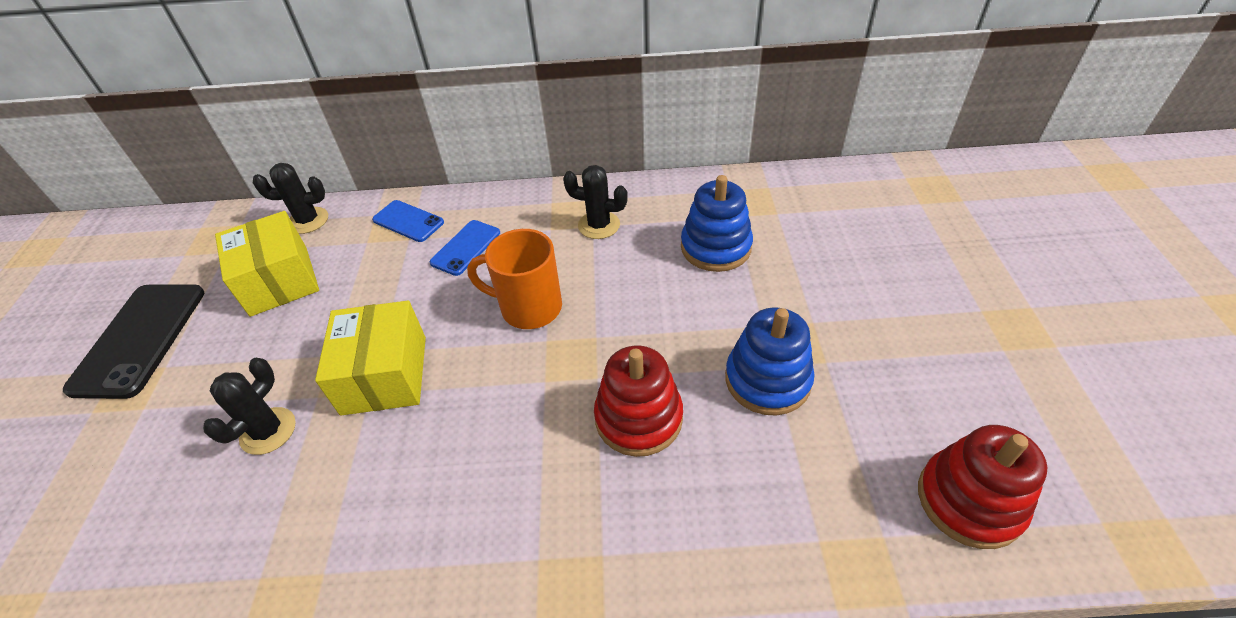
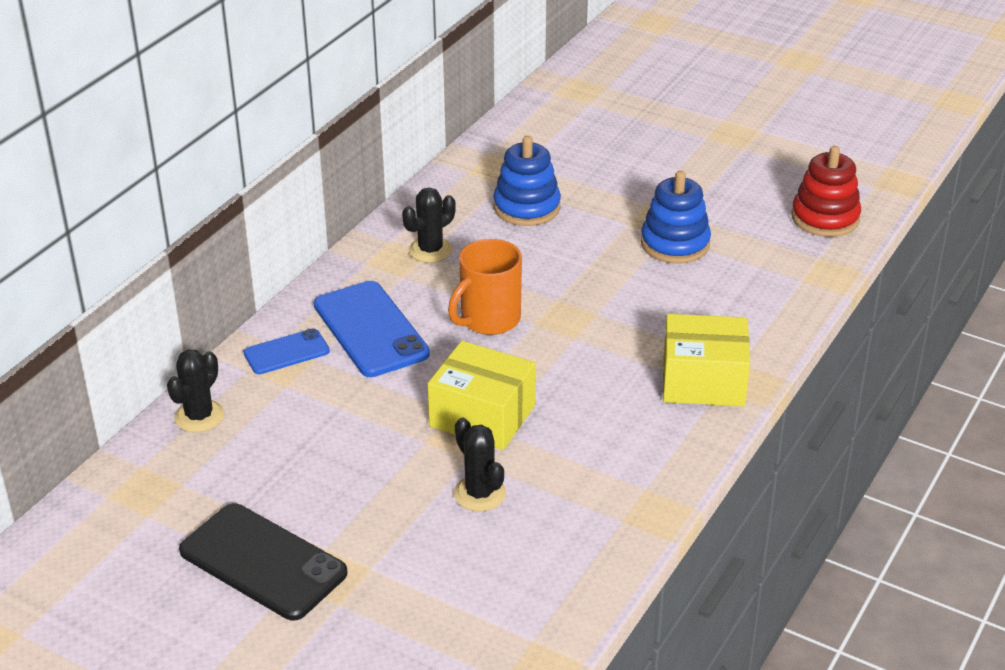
camera: 60 degrees left, 10 degrees down
yellow box [215,211,319,317] -> yellow box moved to [663,314,750,406]
blue phone [430,220,500,276] -> blue phone [314,281,430,377], size x1.76
red stacking toy [594,346,683,457] -> none

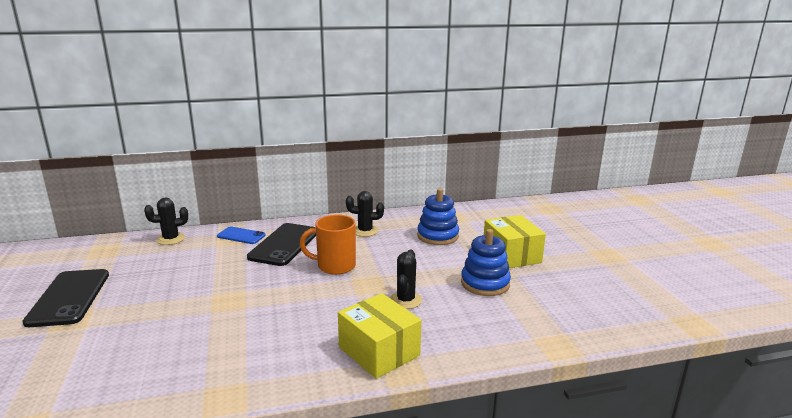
camera: 45 degrees right, 15 degrees down
blue phone [314,281,430,377] -> black phone [247,223,316,266]
yellow box [428,341,536,450] -> yellow box moved to [484,215,546,268]
black cactus [454,418,506,512] -> black cactus moved to [390,249,422,309]
red stacking toy [791,146,861,237] -> none

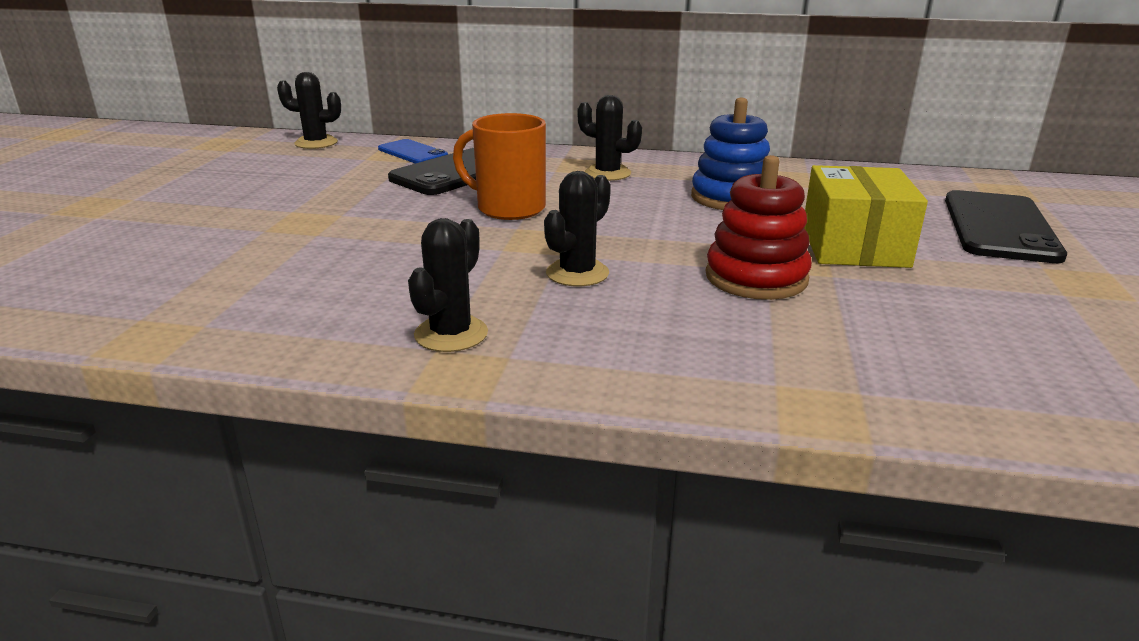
camera: 25 degrees right, 5 degrees up
black phone [22,269,109,327] -> black phone moved to [945,190,1067,263]
yellow box [338,293,421,379] -> black cactus [408,218,488,352]
blue stacking toy [461,229,511,296] -> red stacking toy [706,155,812,300]

